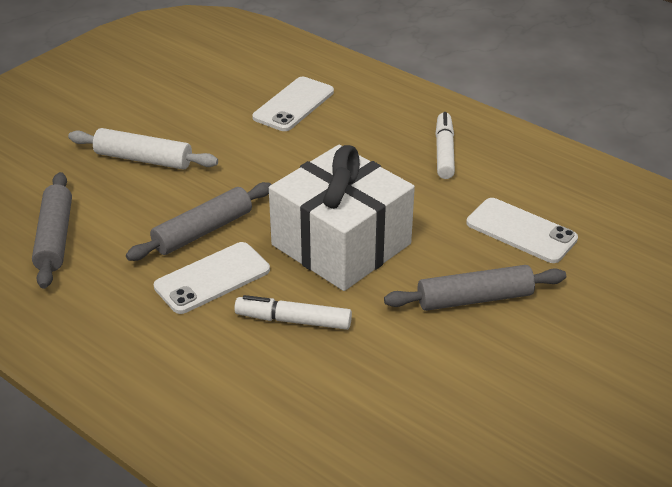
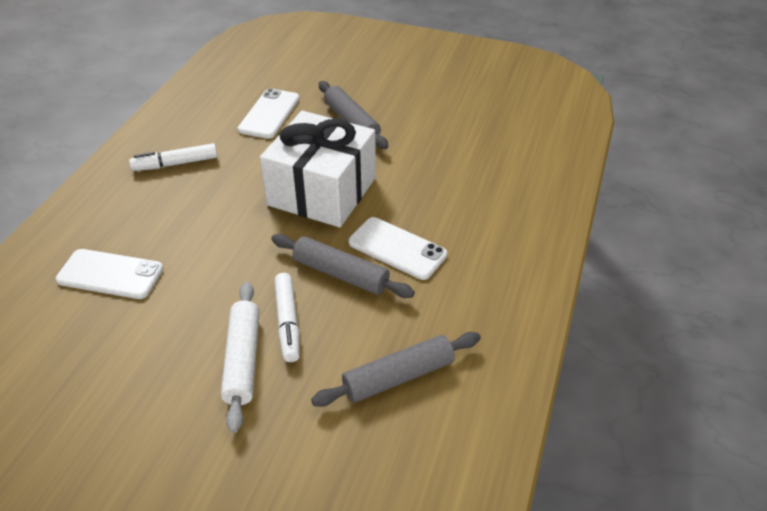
camera: 110 degrees left, 5 degrees up
white marker [234,295,352,330] -> white marker moved to [274,273,300,362]

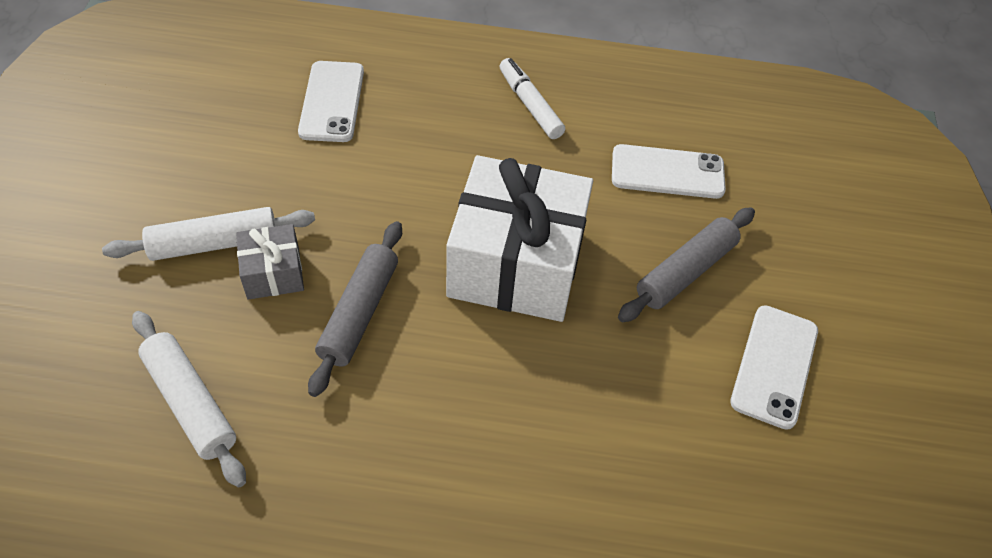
camera: 75 degrees right, 10 degrees up
white marker [274,273,300,362] -> grey gift [236,224,304,300]
grey rolling pin [311,332,481,407] -> white rolling pin [132,311,246,487]
white phone [349,217,447,280] -> white phone moved to [730,305,818,430]

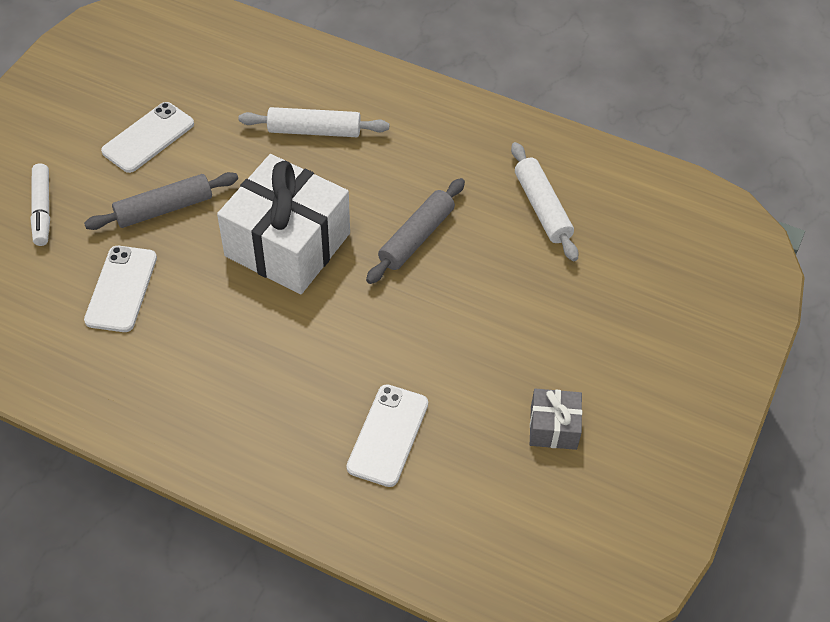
camera: 160 degrees left, 0 degrees up
white rolling pin [102,207,315,261] -> white rolling pin moved to [238,107,389,137]
grey gift [236,224,304,300] -> grey gift moved to [530,389,582,450]
white marker [500,58,565,139] -> white marker moved to [30,164,50,246]
white phone [612,144,726,199] -> white phone turned 75 degrees clockwise [84,246,157,332]

